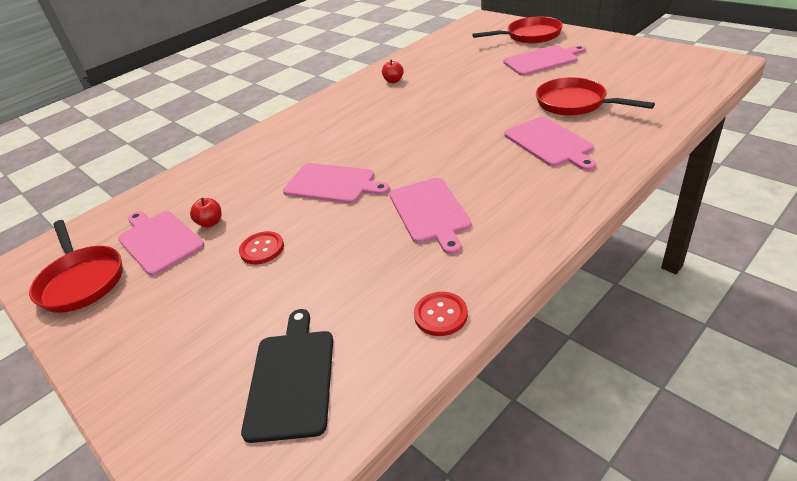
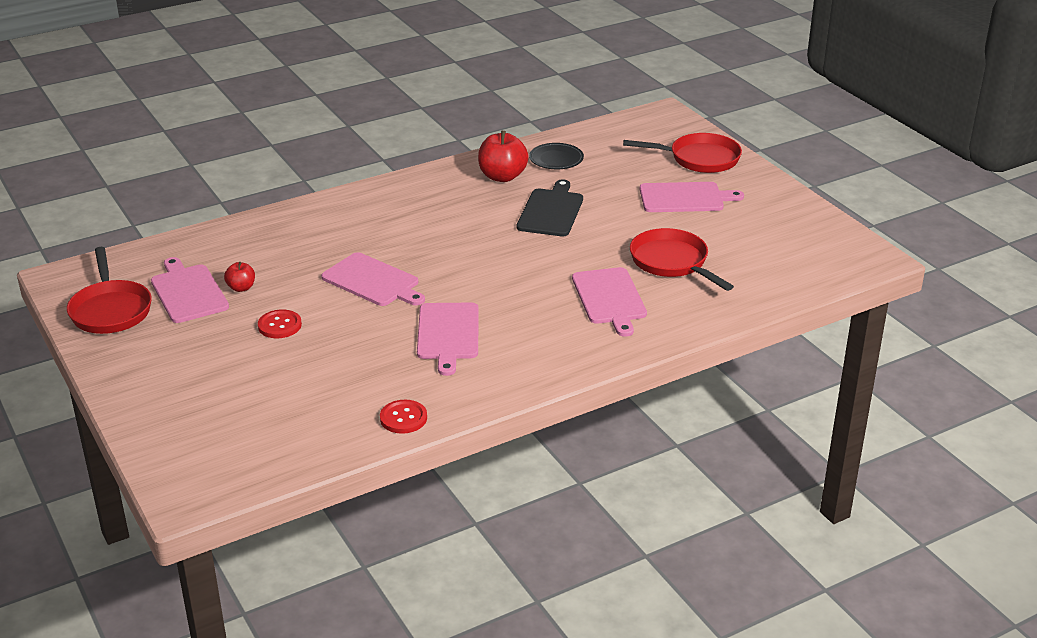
camera: 10 degrees right, 5 degrees down
black cutting board [241,309,333,443] -> black cutting board moved to [516,179,583,236]
red apple [382,60,404,83] -> red apple [478,131,529,182], size x1.87
none -> black plate [529,143,584,169]

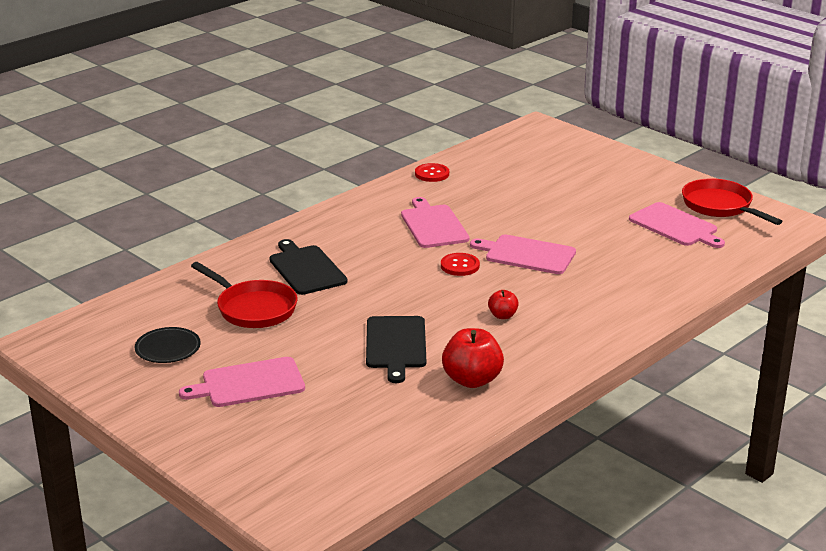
camera: 165 degrees right, 5 degrees down
red apple [224,262,255,292] -> red apple moved to [488,290,519,319]
red button [258,310,302,338] -> red button moved to [441,253,480,276]
black plate [529,143,584,169] -> black plate moved to [135,327,201,363]
pink cutting board [572,267,647,337] -> black cutting board [269,239,347,295]
red pan [623,133,742,173] -> none

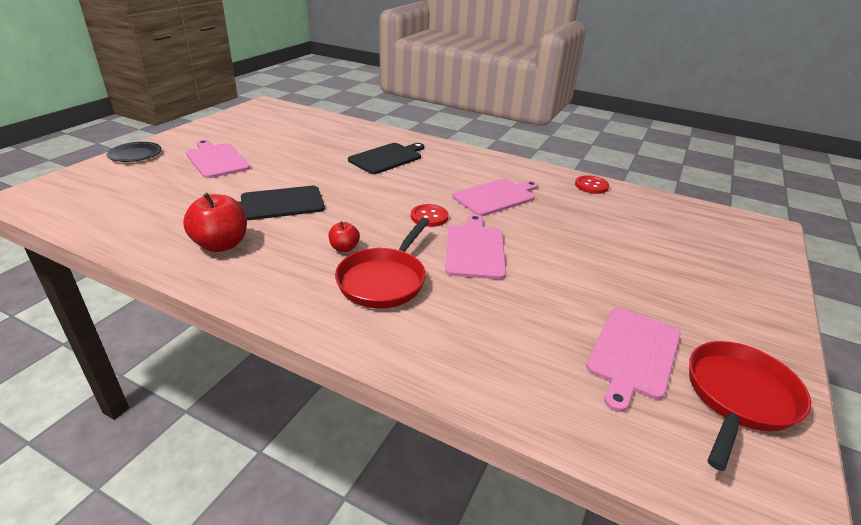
camera: 70 degrees right, 5 degrees up
black plate [135,327,201,363] -> black plate moved to [107,142,162,162]
red pan [191,262,297,328] -> red pan moved to [335,218,430,308]

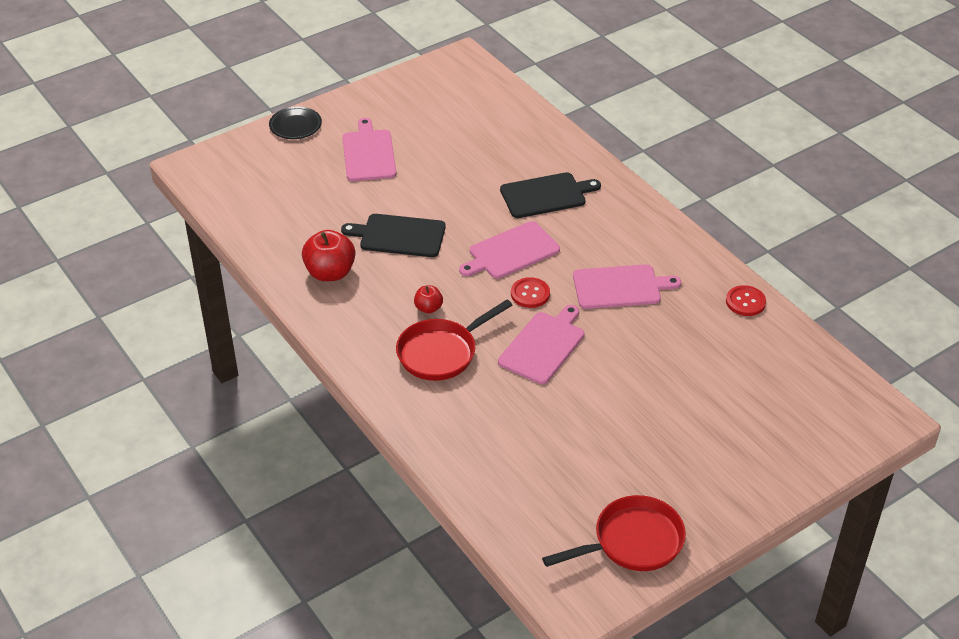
camera: 30 degrees right, 10 degrees up
pink cutting board [586,308,681,412] -> pink cutting board moved to [459,221,560,279]

